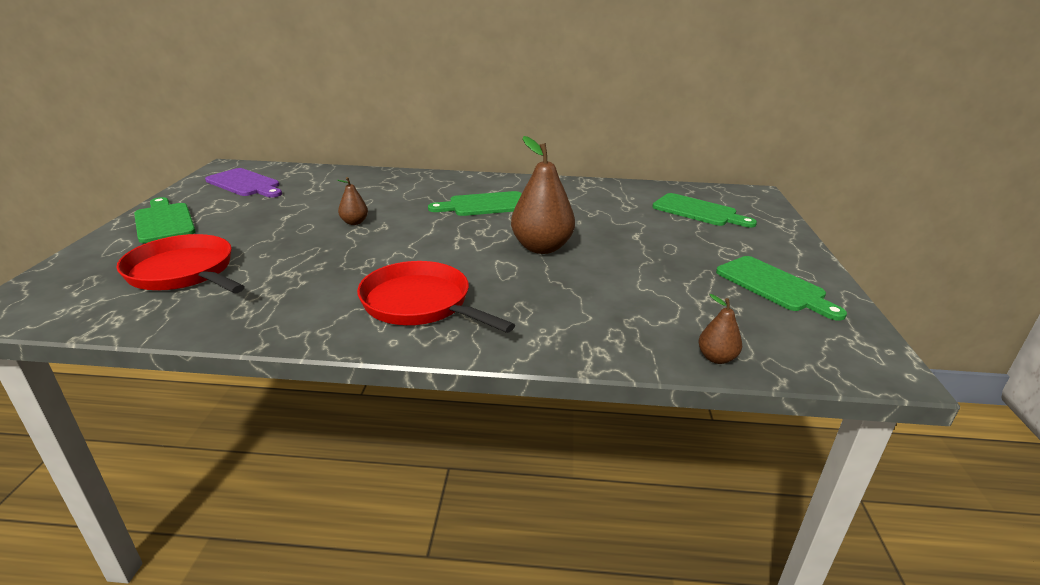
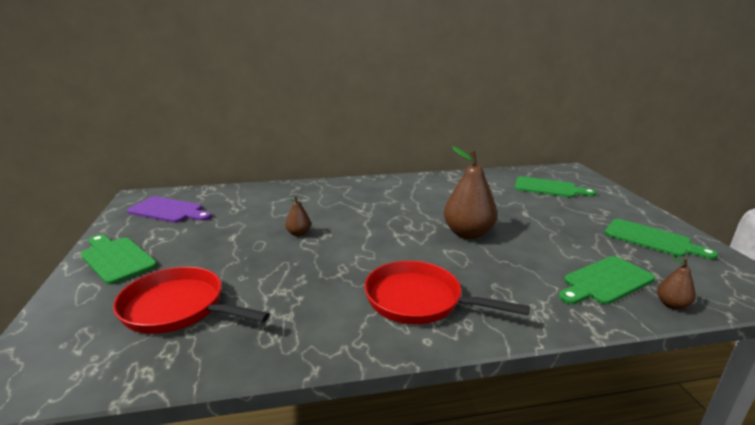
camera: 15 degrees left, 5 degrees down
green cutting board [428,191,522,216] -> green cutting board moved to [559,256,655,304]

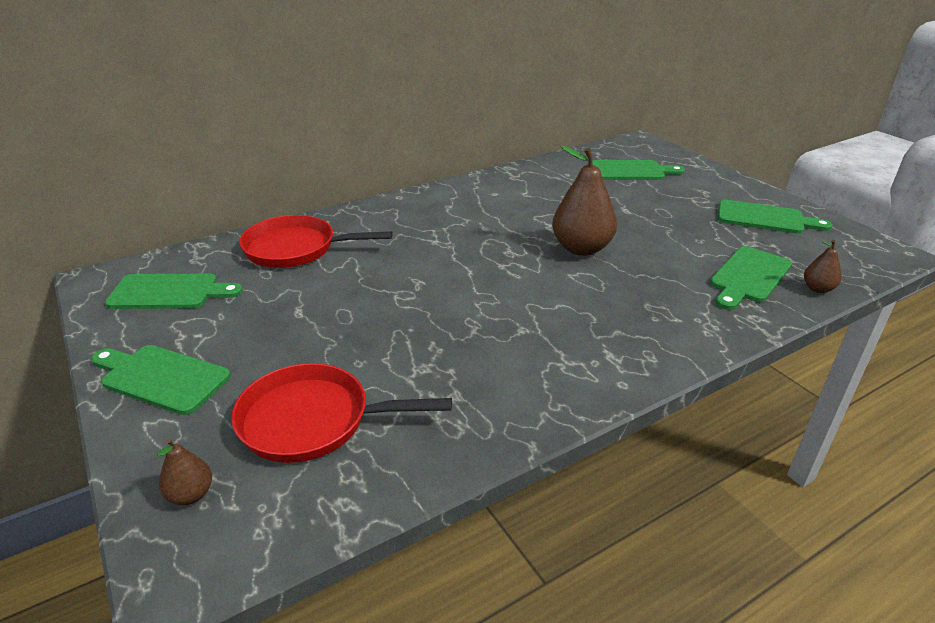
camera: 20 degrees left, 10 degrees up
purple cutting board [127,197,212,223] -> green cutting board [105,274,243,309]
brown pear [285,196,311,237] -> brown pear moved to [157,439,212,505]
red pan [364,261,530,324] -> red pan moved to [239,215,393,268]

